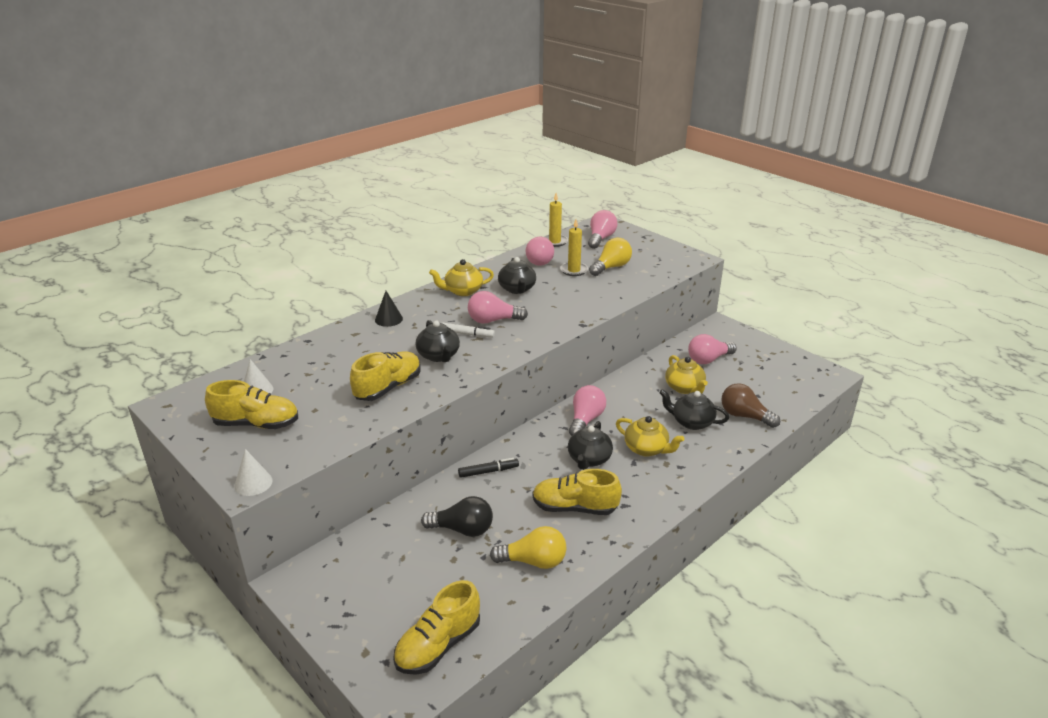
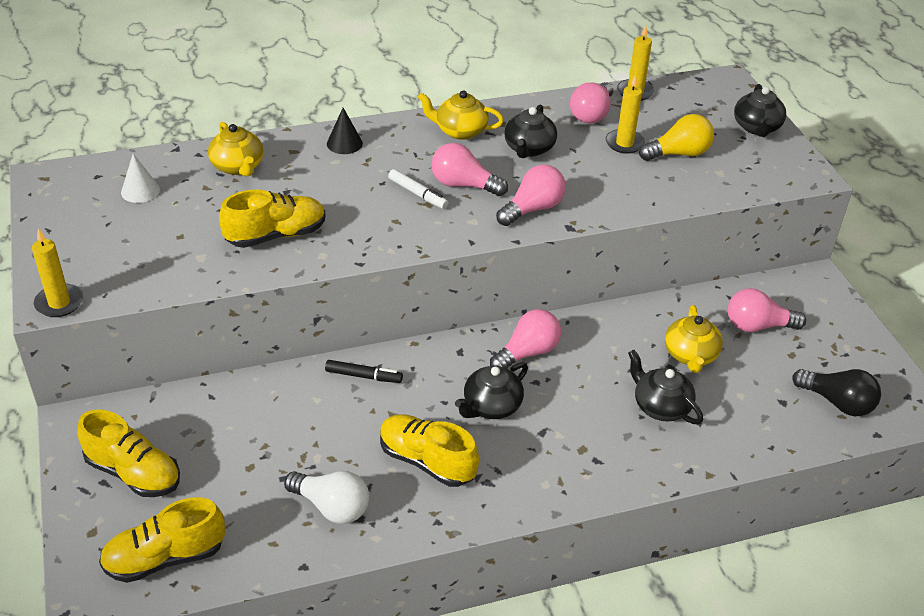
camera: 25 degrees right, 10 degrees up
yellow shoe [205,380,298,429] -> yellow shoe moved to [77,409,180,497]
white cone [234,449,273,496] -> yellow candle [32,229,83,317]
black teapot [416,320,460,362] -> black teapot moved to [734,84,786,137]
black light bulb [421,496,493,537] -> black light bulb moved to [792,369,881,416]
yellow light bulb [490,526,566,569] -> white light bulb [284,471,369,524]
pink light bulb [588,210,617,249] -> pink light bulb moved to [496,165,566,226]
yellow teapot [616,416,684,457] -> yellow teapot moved to [208,122,264,176]
brown light bulb [721,383,780,428] -> none

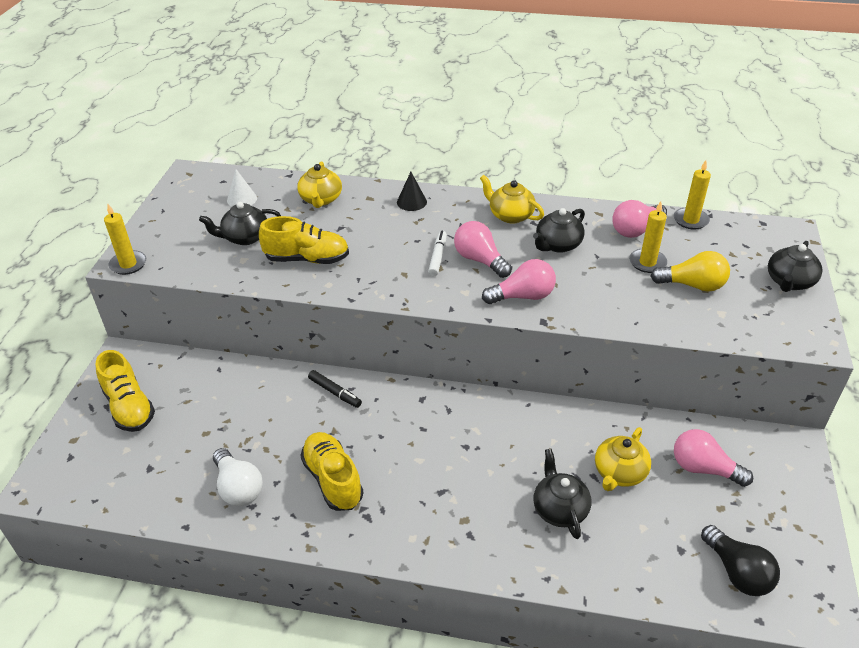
camera: 30 degrees right, 0 degrees up
yellow shoe [99,497,225,583] -> none
white marker [388,169,449,209] -> white marker turned 150 degrees counterclockwise [428,231,447,276]
black teapot [455,362,528,419] -> black teapot moved to [199,202,281,245]
pink light bulb [490,309,561,369] -> none

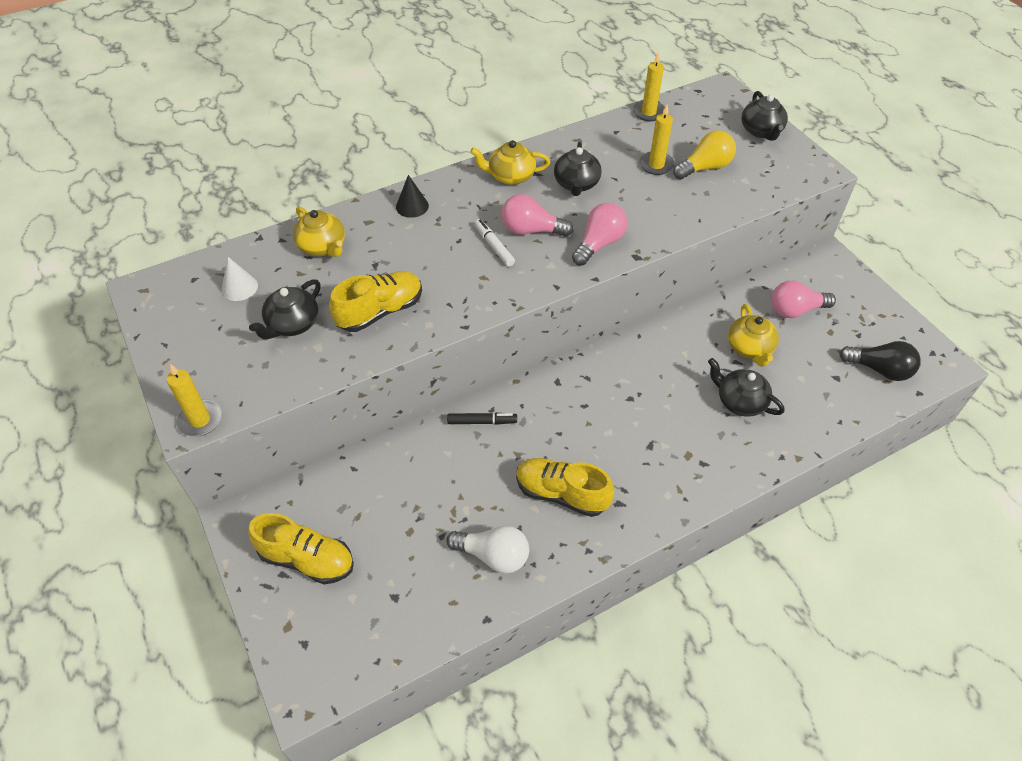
camera: 40 degrees left, 10 degrees up
pink light bulb [612,200,667,238] -> none

